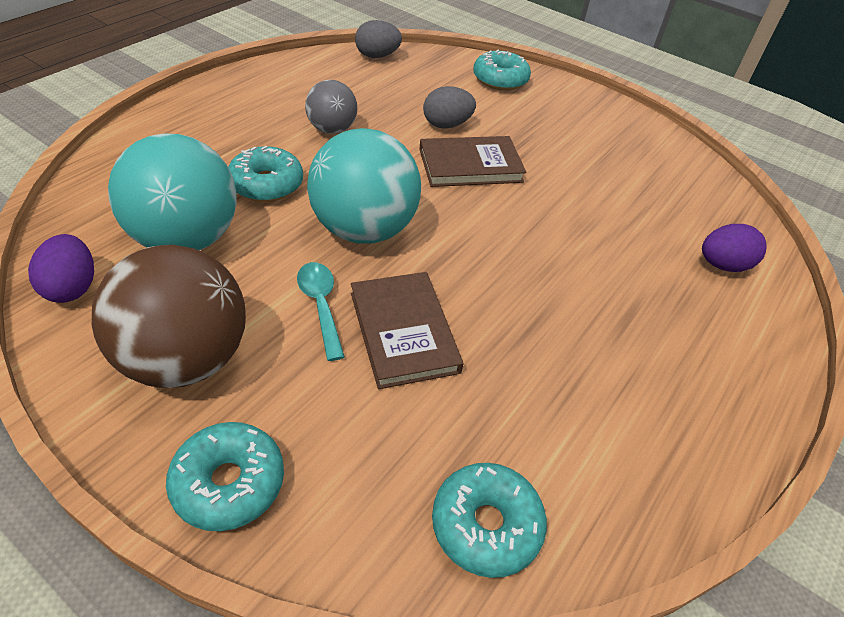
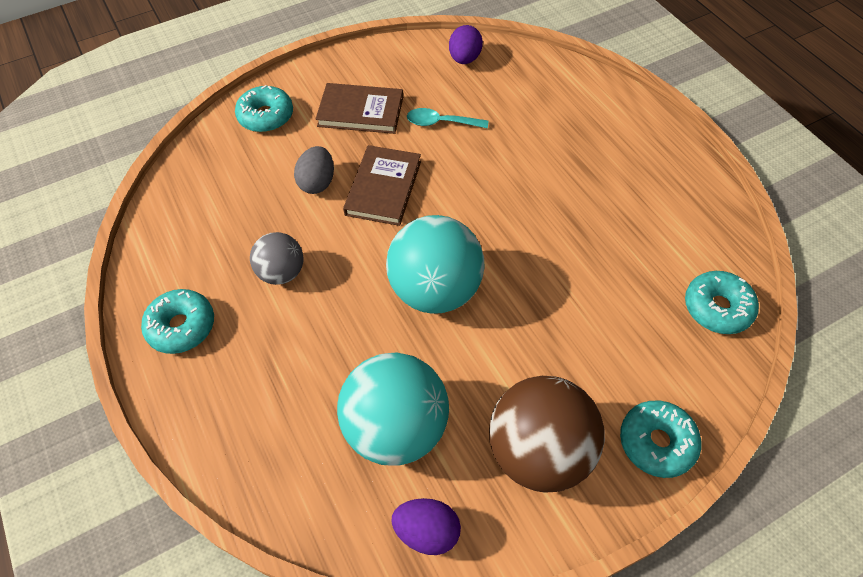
camera: 60 degrees left, 10 degrees up
turquoise donut [228,146,303,202] -> turquoise donut moved to [141,289,214,354]
turquoise spoon [297,262,345,361] -> turquoise spoon moved to [407,108,488,129]
brown book [351,272,463,389] -> brown book moved to [316,83,403,134]
grey egg [355,20,402,58] -> none
purple egg [702,224,767,272] -> purple egg moved to [449,25,483,64]

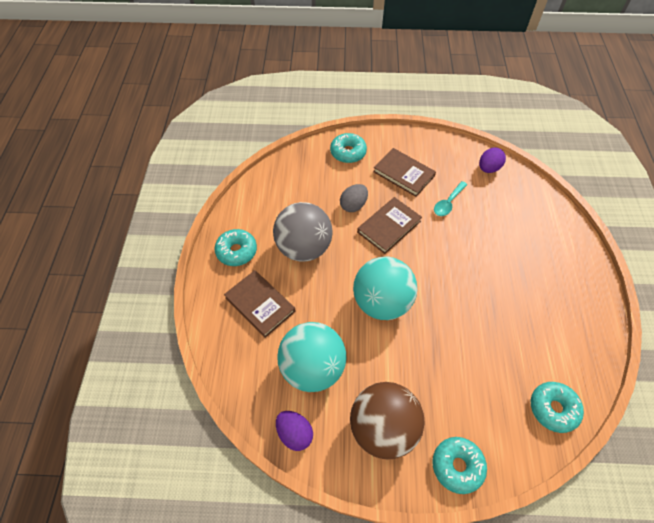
camera: 30 degrees right, 0 degrees up
grey ball [250,232,303,285] -> grey ball [273,202,332,262], size x1.79
turquoise spoon [407,108,488,129] -> turquoise spoon turned 90 degrees counterclockwise [434,181,467,216]
none -> brown book [224,270,296,338]

